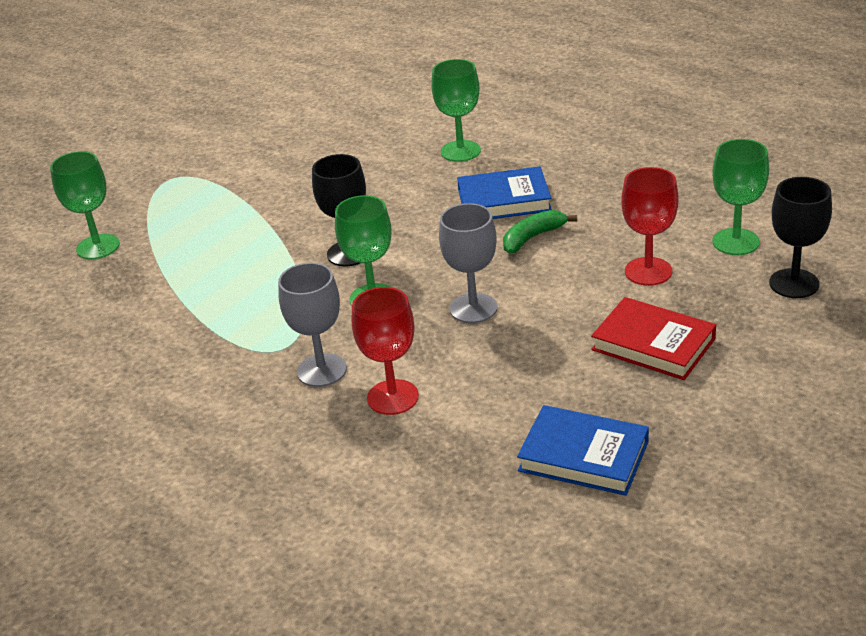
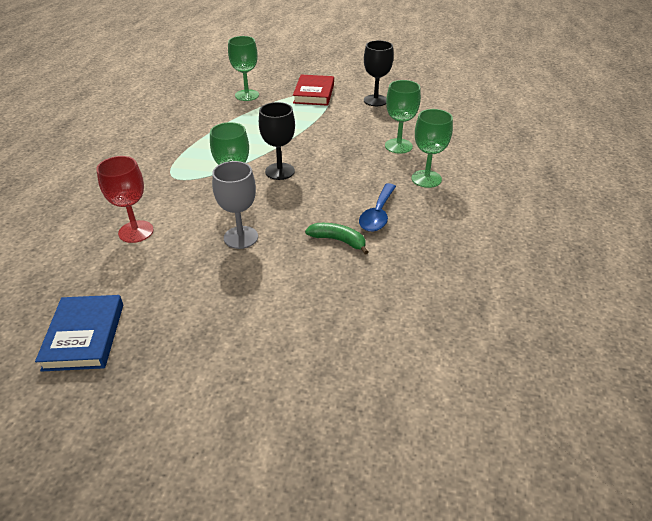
camera: 60 degrees right, 5 degrees up
grey goblet [278,263,347,387] -> none
blue book [457,166,552,219] -> blue spoon [359,183,396,232]
red book [591,297,716,380] -> red book moved to [293,75,334,106]
red goblet [621,167,679,286] -> none
green goblet [712,139,769,255] -> green goblet moved to [385,80,421,154]
black goblet [769,177,832,298] -> black goblet moved to [364,40,394,106]

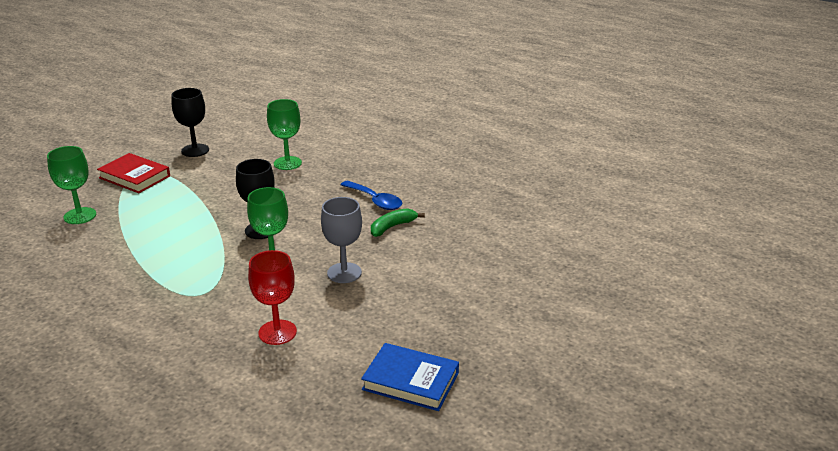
camera: 65 degrees left, 10 degrees down
green goblet [412,109,453,188] -> none

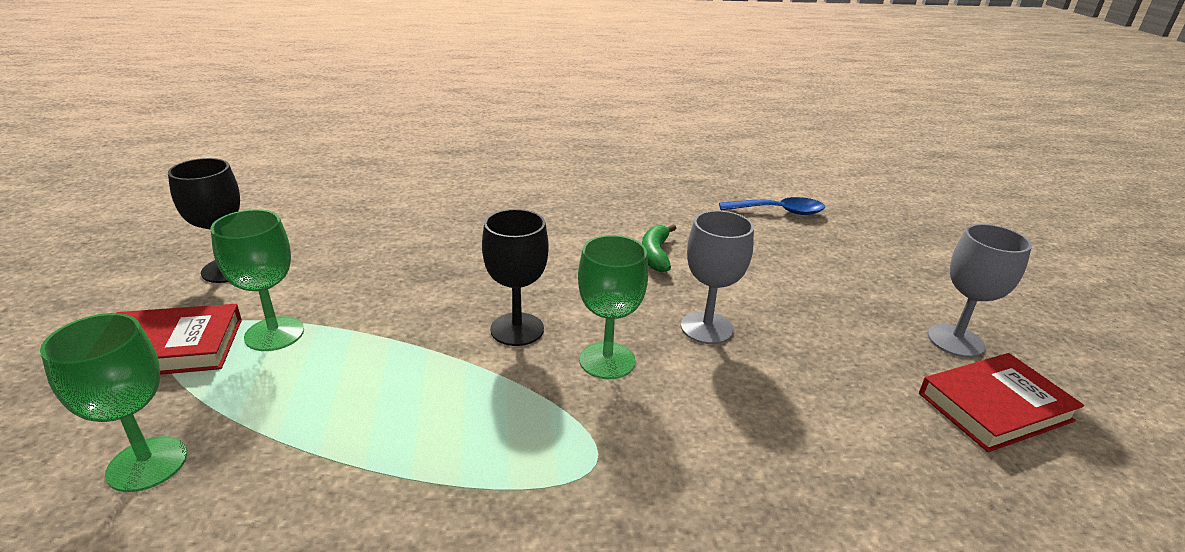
camera: 45 degrees left, 0 degrees up
red goblet [248,250,297,345] -> none
green goblet [267,99,302,170] -> green goblet moved to [210,209,304,351]
blue spoon [340,180,402,210] -> blue spoon moved to [719,197,825,215]
blue book [361,343,459,411] -> red book [919,353,1084,452]
none -> grey goblet [928,224,1032,358]

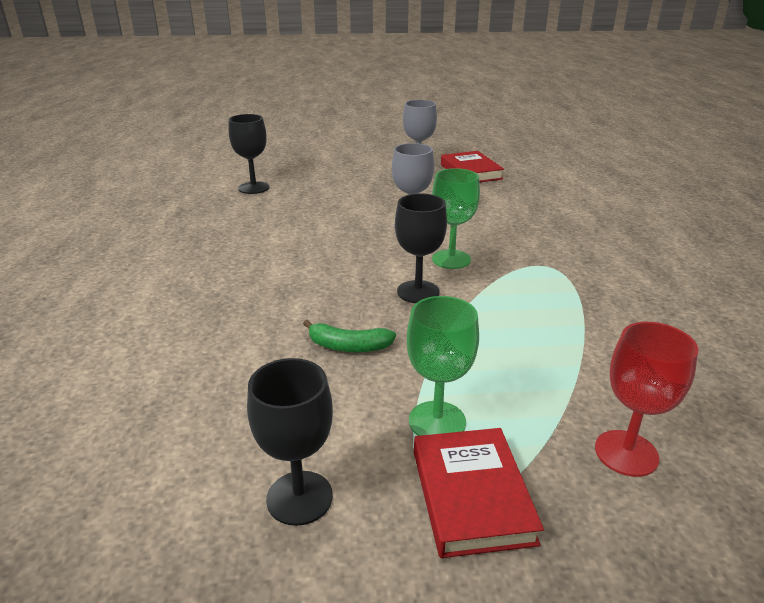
camera: 85 degrees left, 0 degrees up
green goblet [40,313,187,492] -> red goblet [595,322,698,477]
green banana [642,224,676,273] -> green banana moved to [303,320,396,352]
blue spoon [719,197,825,215] -> black goblet [228,114,269,194]

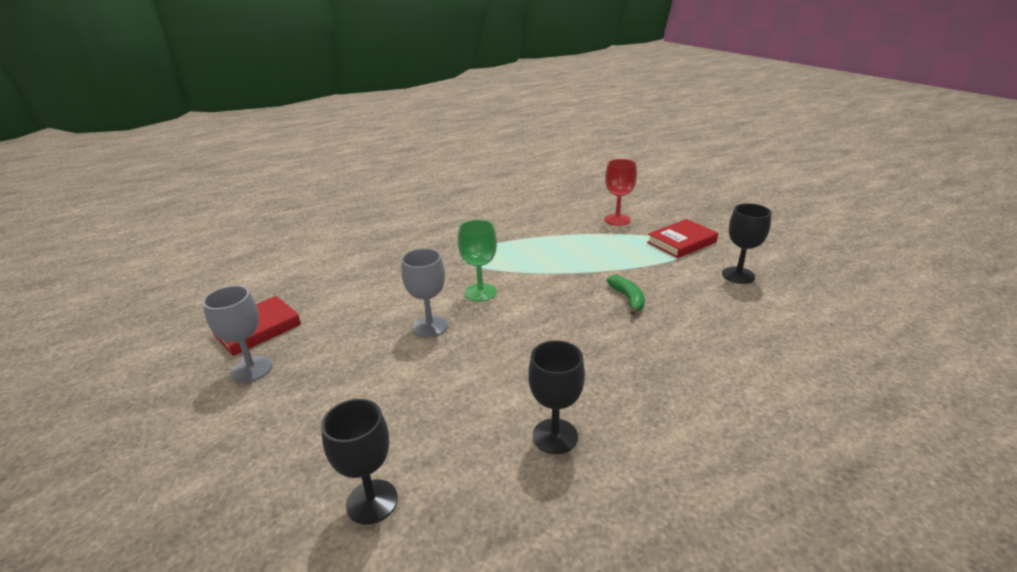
camera: 115 degrees left, 0 degrees up
black goblet [395,193,447,303] -> black goblet moved to [528,340,585,454]
green goblet [407,296,479,436] -> none

